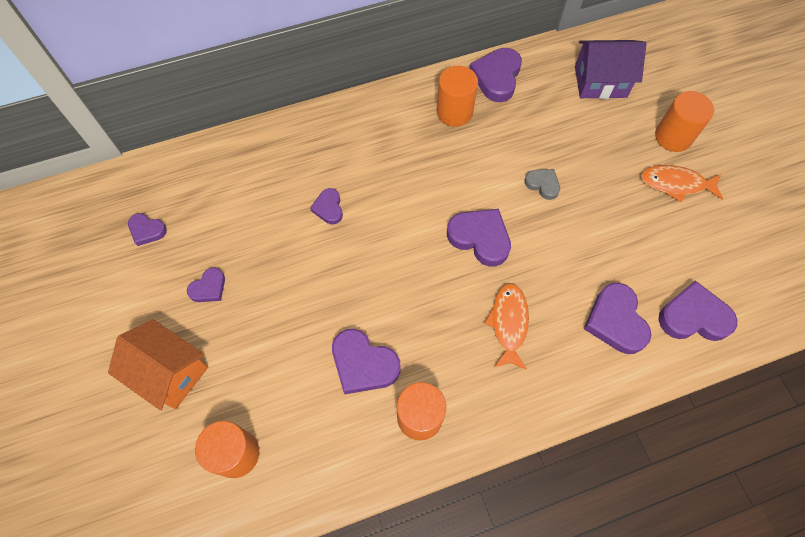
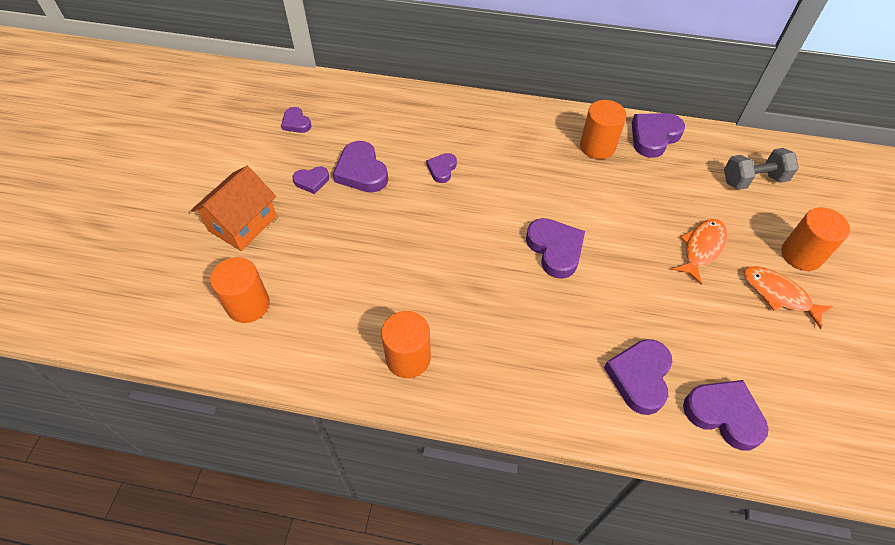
camera: 30 degrees right, 10 degrees down
orange house [108,319,208,410] -> orange house turned 60 degrees clockwise [191,166,277,251]
purple heart [332,329,400,394] -> purple heart moved to [333,141,388,193]
orange fish [484,283,529,370] -> orange fish moved to [672,219,727,284]
grey heart [525,169,560,200] -> none
purple house [575,40,646,99] -> grey dumbbell [724,148,799,190]

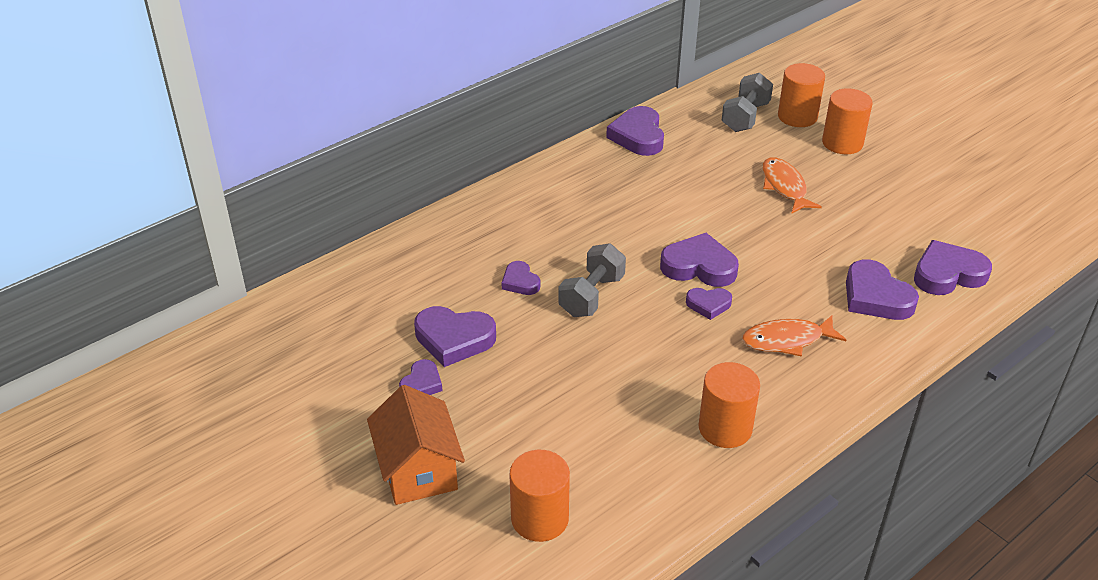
camera: 50 degrees left, 15 degrees down
purple heart [281,107,311,133] -> purple heart moved to [686,288,732,320]
orange cylinder [580,100,627,159] -> orange cylinder moved to [778,63,825,127]
orange fish [743,266,833,329] -> orange fish moved to [742,315,846,357]
none -> grey dumbbell [558,243,626,317]

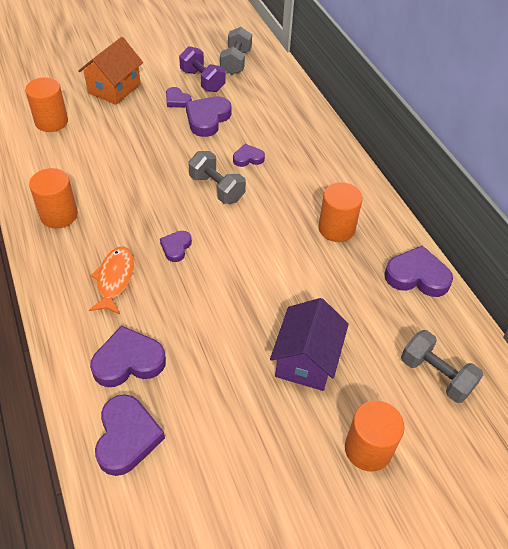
camera: 105 degrees right, 10 degrees up
orange house [367,385,465,505] -> orange house turned 60 degrees counterclockwise [78,37,143,105]
purple heart [660,233,739,287] -> none
orange fish [762,157,822,214] -> purple house [270,298,349,391]
orange cylinder [778,63,825,127] -> orange cylinder moved to [318,182,363,242]
none -> purple dumbbell [179,46,225,92]
none -> grey dumbbell [220,27,252,75]

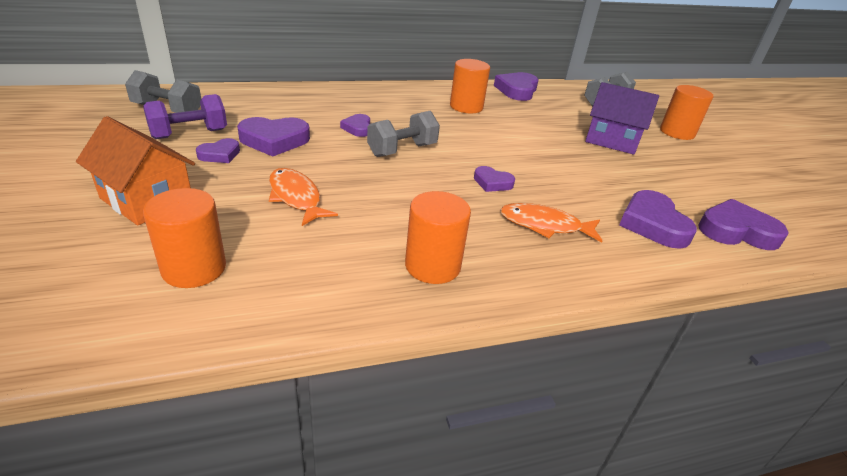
camera: 85 degrees left, 15 degrees down
purple heart [186,96,231,137] -> purple heart turned 45 degrees counterclockwise [237,117,310,157]
none -> orange fish [269,168,338,226]

